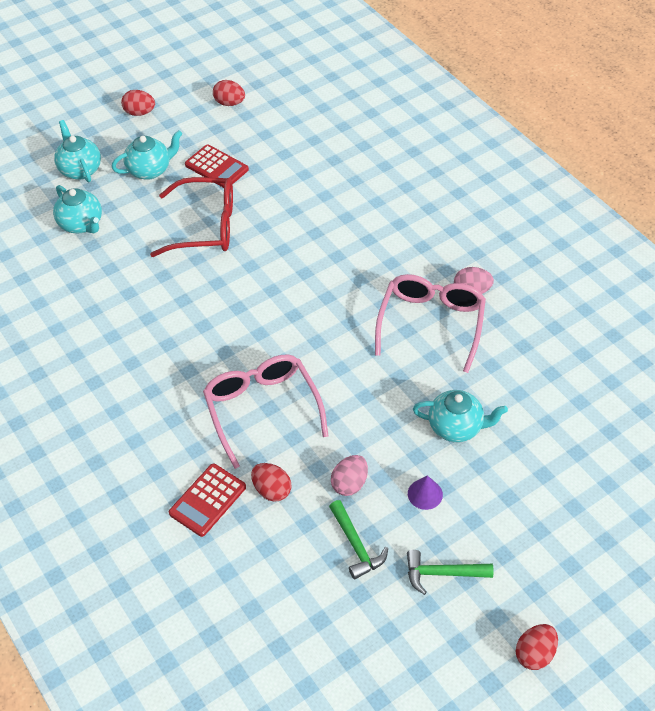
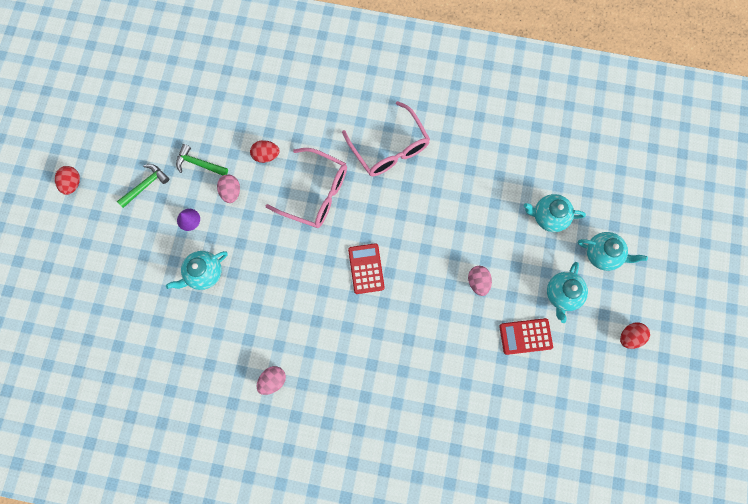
camera: 135 degrees right, 25 degrees up
red glasses [150,177,233,257] -> pink egg [468,266,492,296]
red calculator [169,464,246,537] -> red calculator moved to [348,243,385,294]
red egg [213,80,245,106] -> none
pink glasses [375,274,486,373] -> pink glasses moved to [342,101,430,176]

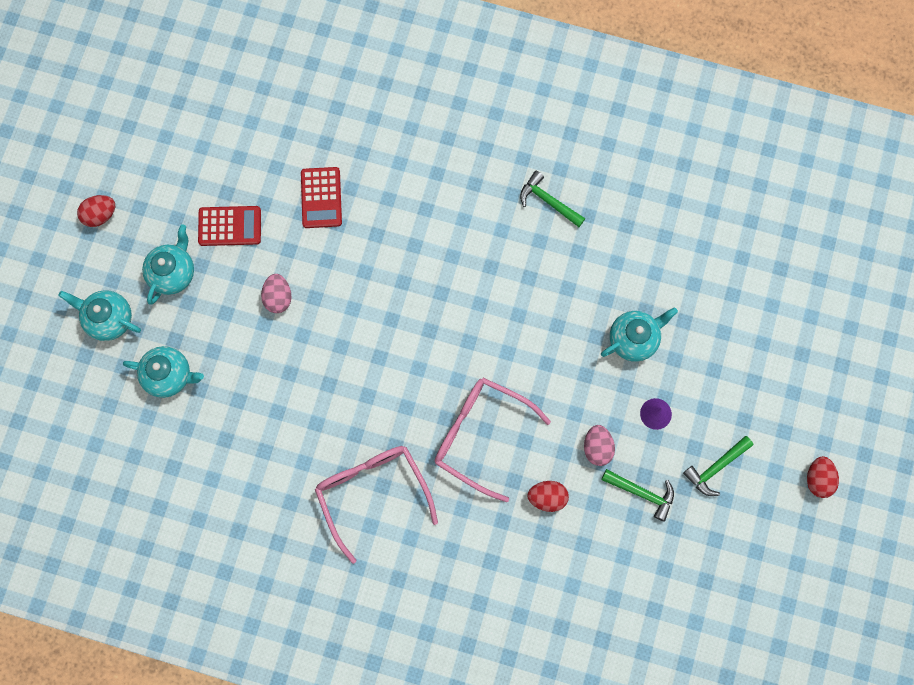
camera: 175 degrees left, 0 degrees up
pink egg [257,366,286,395] -> green hammer [520,171,585,227]
red calculator [348,243,385,294] -> red calculator moved to [301,167,342,228]

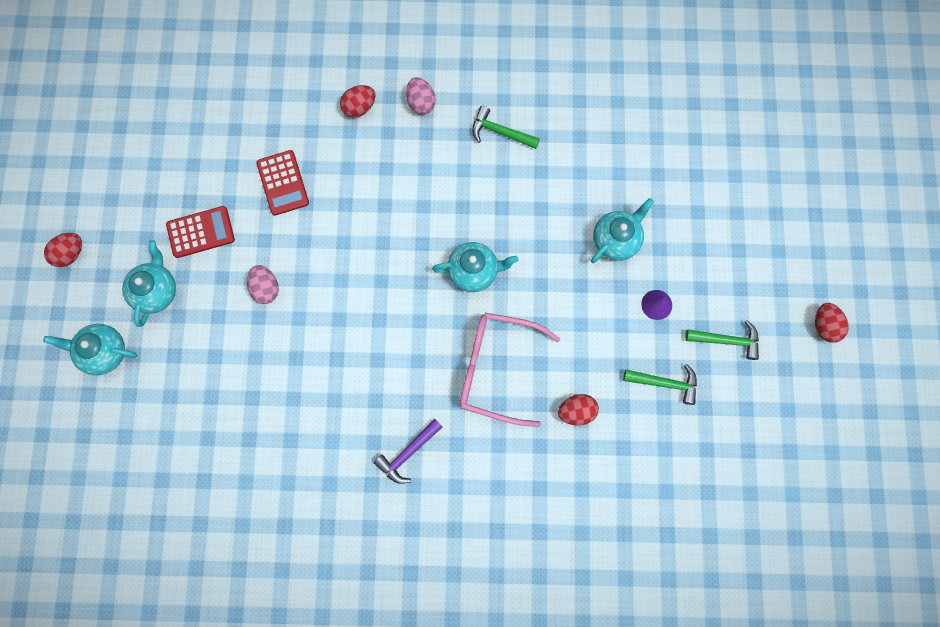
camera: 15 degrees left, 0 degrees up
turquoise teapot [123,346,204,398] -> turquoise teapot moved to [432,242,518,292]
pink glasses [315,446,438,564] -> purple hammer [374,418,443,484]
pink egg [584,425,615,466] -> pink egg moved to [406,77,436,114]
green hammer [683,436,753,496] -> green hammer turned 120 degrees counterclockwise [685,320,759,360]
none -> red egg [340,85,375,118]

